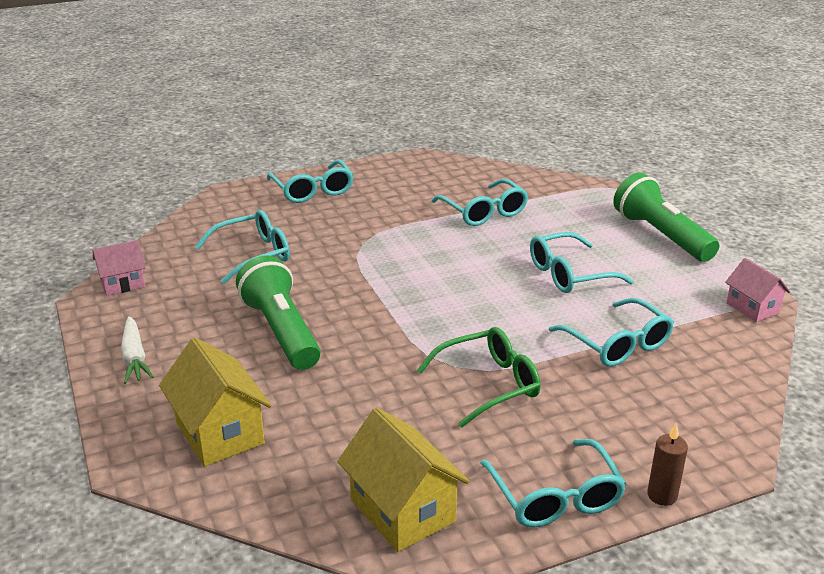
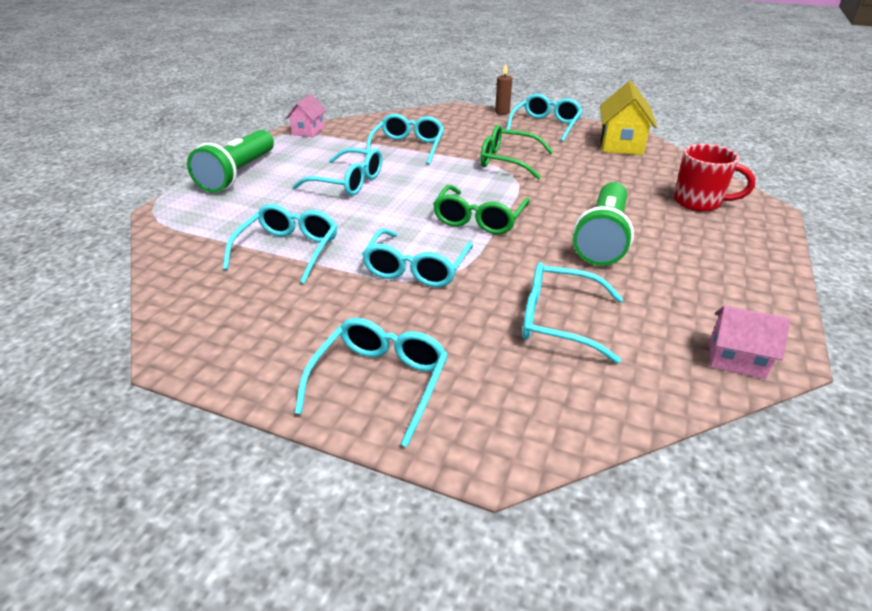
camera: 135 degrees left, 5 degrees up
white carrot [121,316,154,384] -> none
yellow house [159,338,272,467] -> red mug [674,144,755,212]
none -> turquoise glasses [362,228,473,287]
none -> green glasses [433,185,530,234]

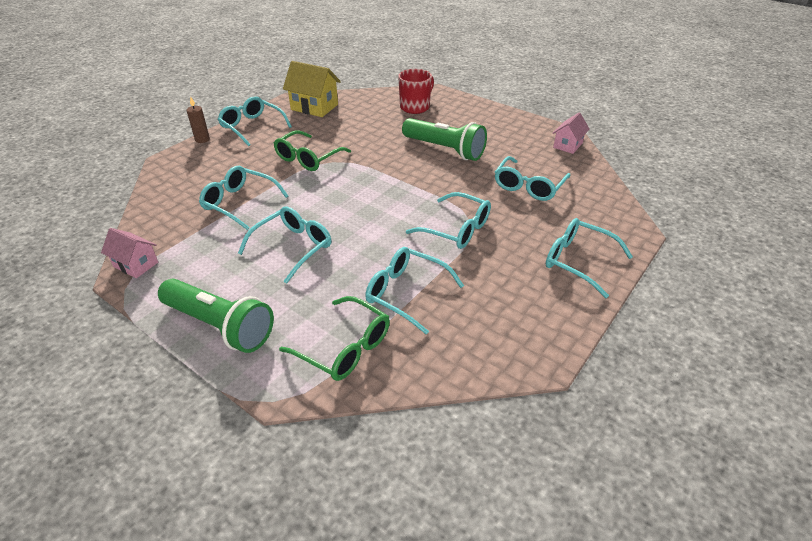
camera: 75 degrees left, 5 degrees up
green glasses [433,185,530,234] -> green glasses moved to [279,296,390,381]

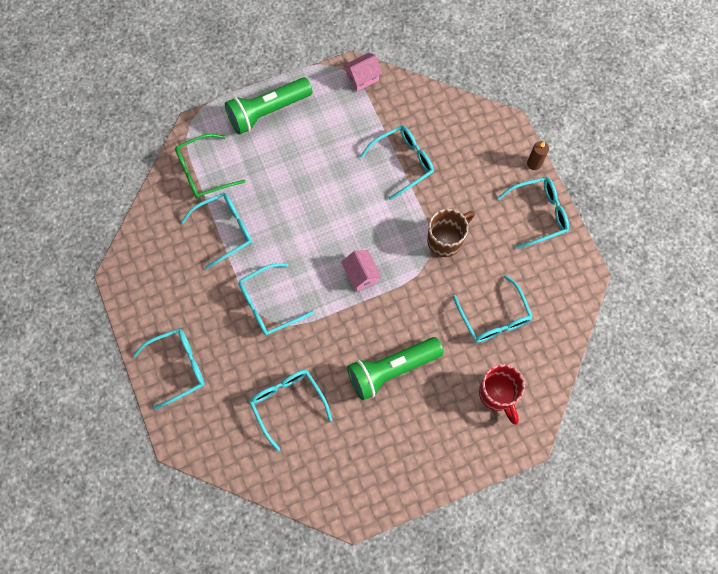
camera: 120 degrees right, 30 degrees up
turquoise glasses [238,207,331,284] -> turquoise glasses moved to [453,275,533,343]
green glasses [274,130,351,171] -> brown mug [427,209,475,257]
yellow house [283,61,341,117] -> none
pink house [553,113,590,154] -> pink house moved to [341,250,381,291]

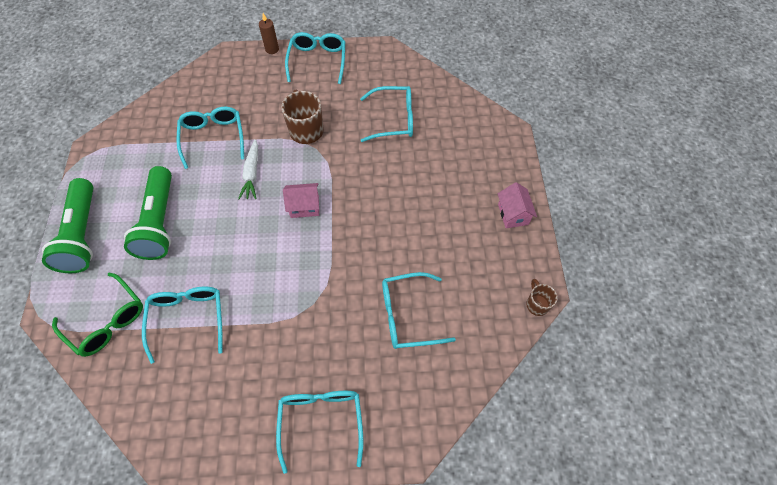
camera: 70 degrees left, 10 degrees down
green glasses [175,134,245,199] -> green glasses turned 45 degrees counterclockwise [52,273,143,357]
turquoise glasses [238,263,314,336] -> none
pink house [343,53,382,91] -> pink house moved to [498,182,537,228]
green flashlight [347,337,444,400] -> green flashlight moved to [124,166,172,260]
red mug [479,364,525,425] -> none
none -> white carrot [238,139,258,199]
none -> brown mug [526,279,558,316]

